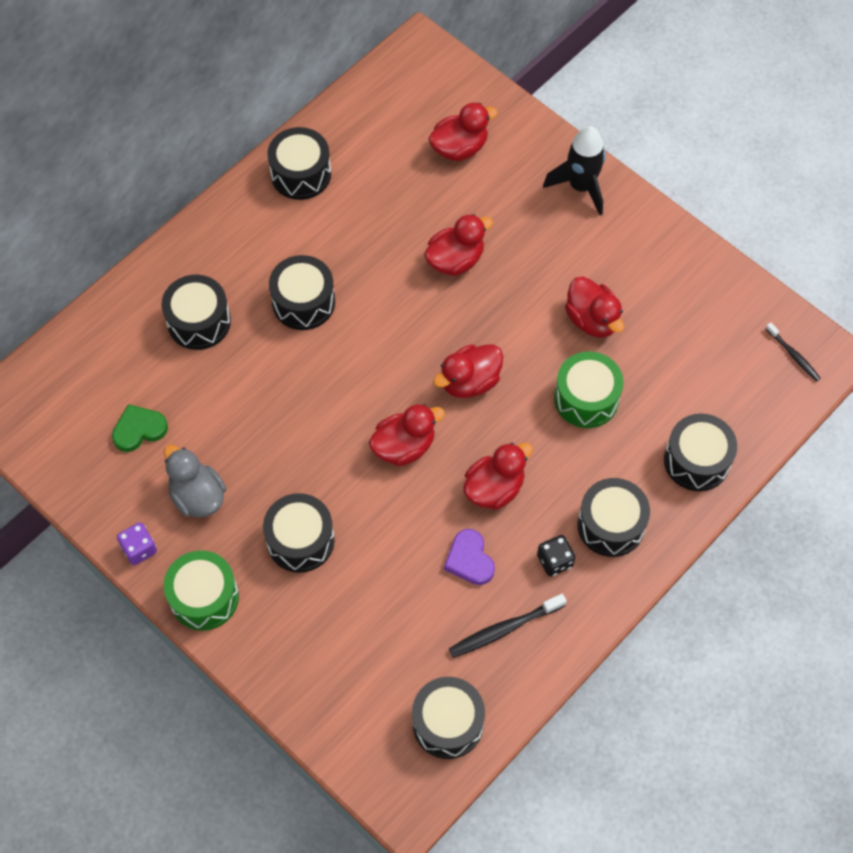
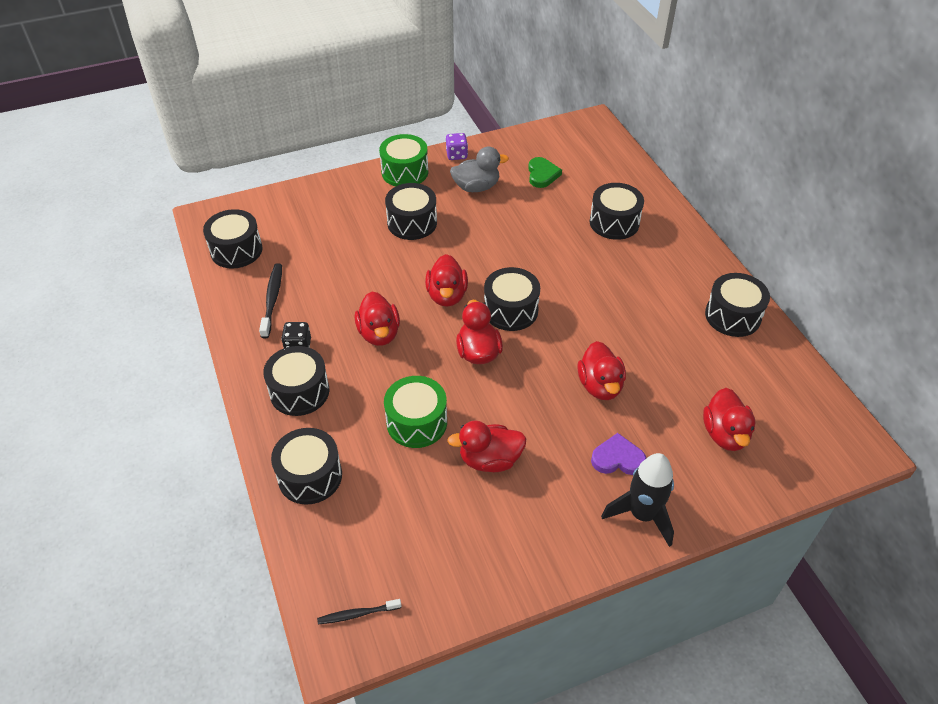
camera: 115 degrees right, 15 degrees down
black drum [269,255,335,330] -> black drum moved to [484,267,540,331]
purple heart [444,529,495,585] -> purple heart moved to [591,433,646,475]

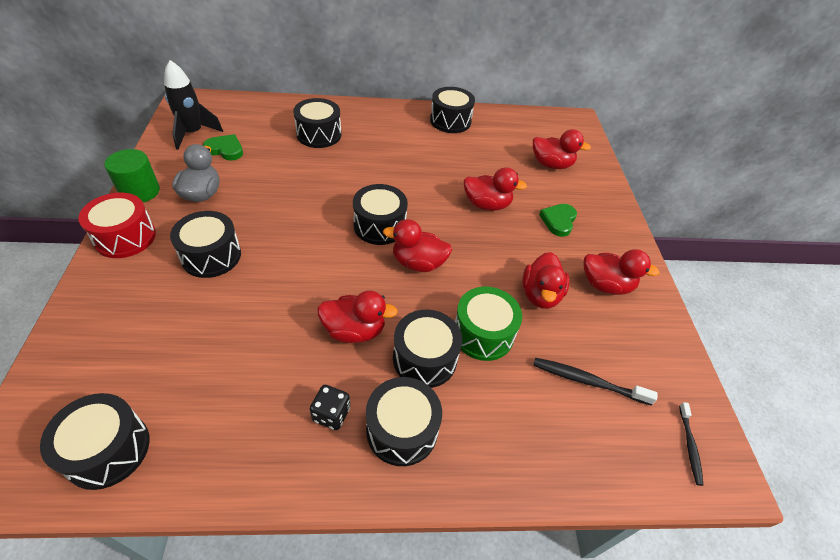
camera: 75 degrees left, 0 degrees up
black toothbrush [259,263,282,338] -> black toothbrush moved to [533,358,658,406]
black drum [271,428,342,505] -> black drum moved to [393,309,462,388]
green drum [379,134,428,186] -> red drum [78,193,156,258]
red duck [425,254,468,307] -> red duck moved to [584,249,660,295]
purple dice [446,133,468,160] -> green cylinder [104,149,160,202]
purple heart [591,433,646,475] -> green heart [539,204,577,237]
black rocket [601,453,674,547] -> black rocket moved to [164,60,223,150]

